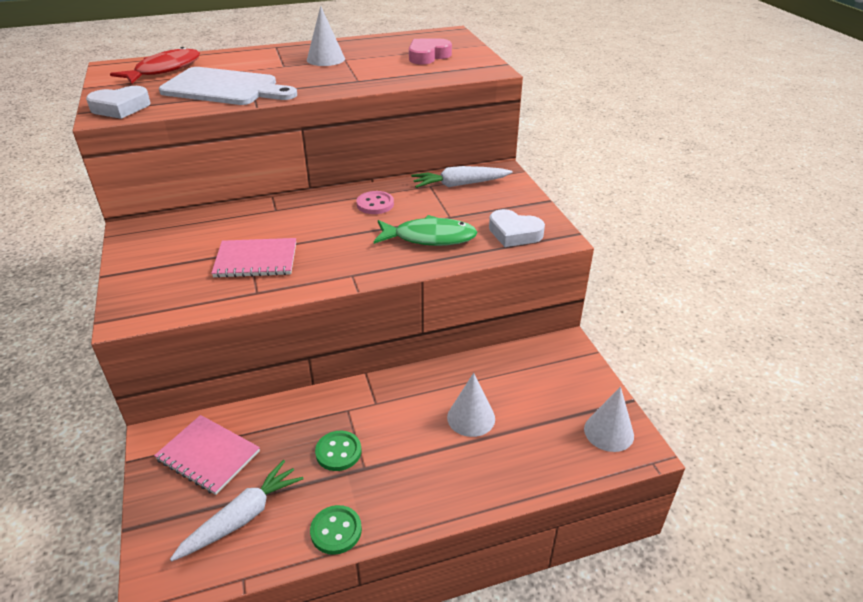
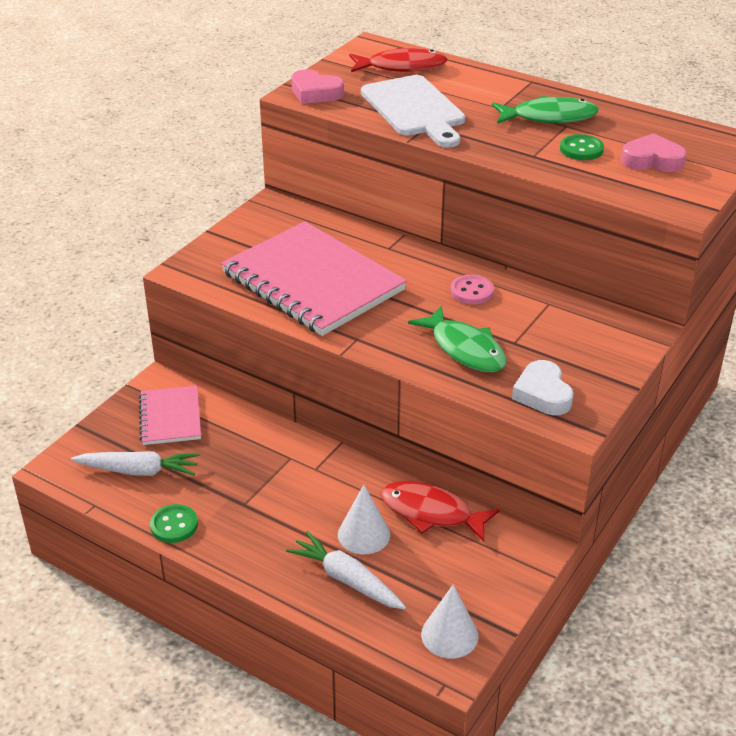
camera: 50 degrees right, 0 degrees up
white heart [86,86,151,119] -> pink heart [291,69,344,104]
pink notebook [211,238,296,278] -> pink notebook [221,221,407,336], size x1.96
white cone [307,6,345,66] -> green fish [492,96,599,124]
green button [315,431,361,471] -> green button moved to [560,134,604,160]
white carrot [411,166,513,188] -> white carrot moved to [286,531,406,610]
none -> red fish [381,481,499,542]

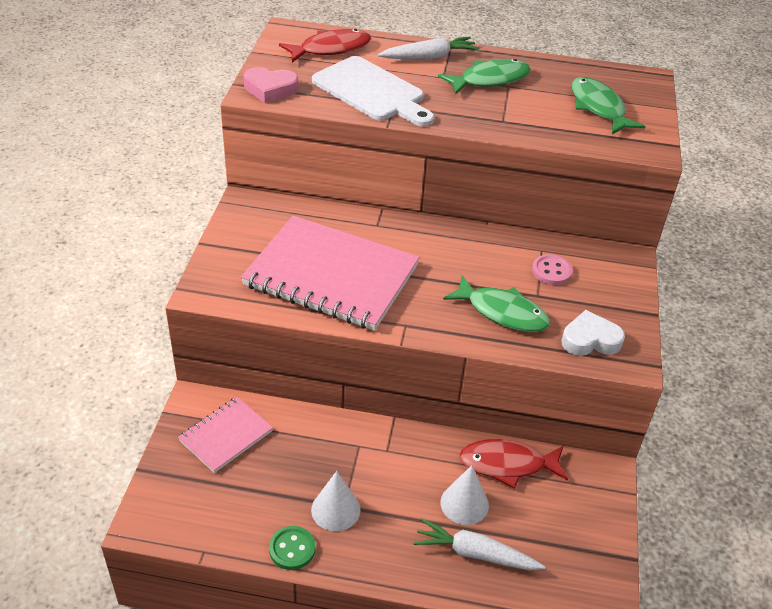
camera: 25 degrees left, 5 degrees up
white carrot [71,451,200,476] -> white carrot moved to [378,37,479,60]
pink notebook [139,386,201,445] -> pink notebook turned 75 degrees clockwise [178,397,273,473]
white cone [421,585,478,659] -> white cone moved to [311,471,361,531]
pink button [450,275,494,304] -> pink button moved to [532,254,573,285]
white heart [512,360,574,415] -> white heart turned 120 degrees clockwise [562,310,625,356]
green button [560,134,604,160] -> none
pink heart [621,133,687,172] -> green fish [572,77,645,134]

